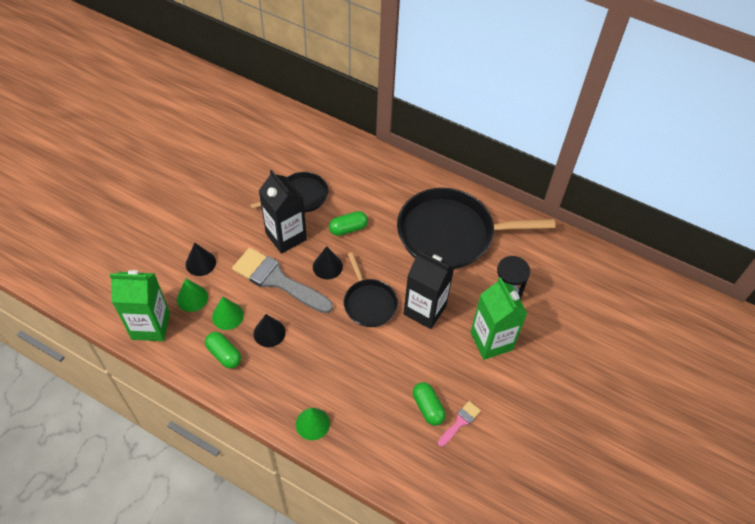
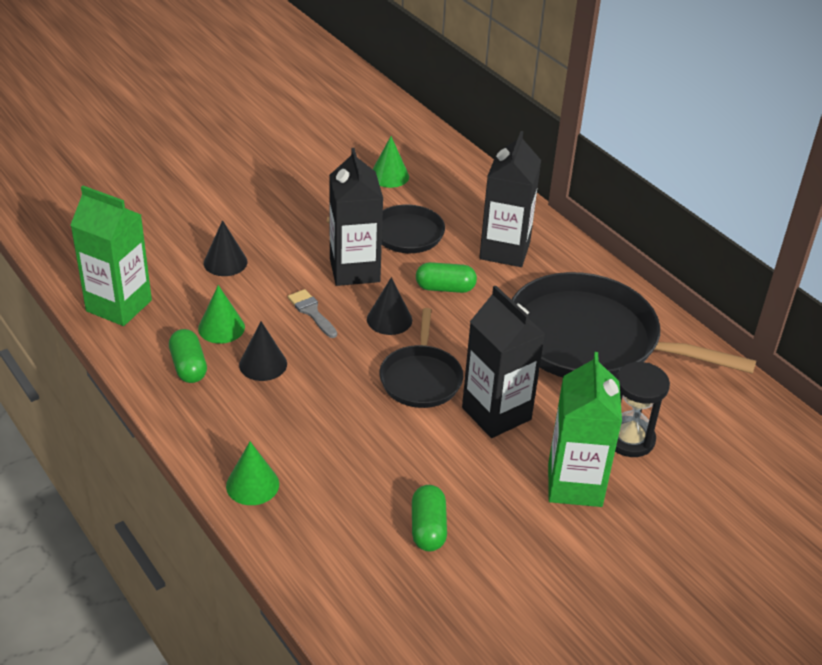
camera: 25 degrees right, 15 degrees down
green cone [177,279,208,312] -> green cone moved to [373,136,409,188]
grey brush [232,248,333,313] -> grey brush [288,289,337,338], size x0.46
pink brush [438,401,481,447] -> none
none -> black carton [479,131,541,267]

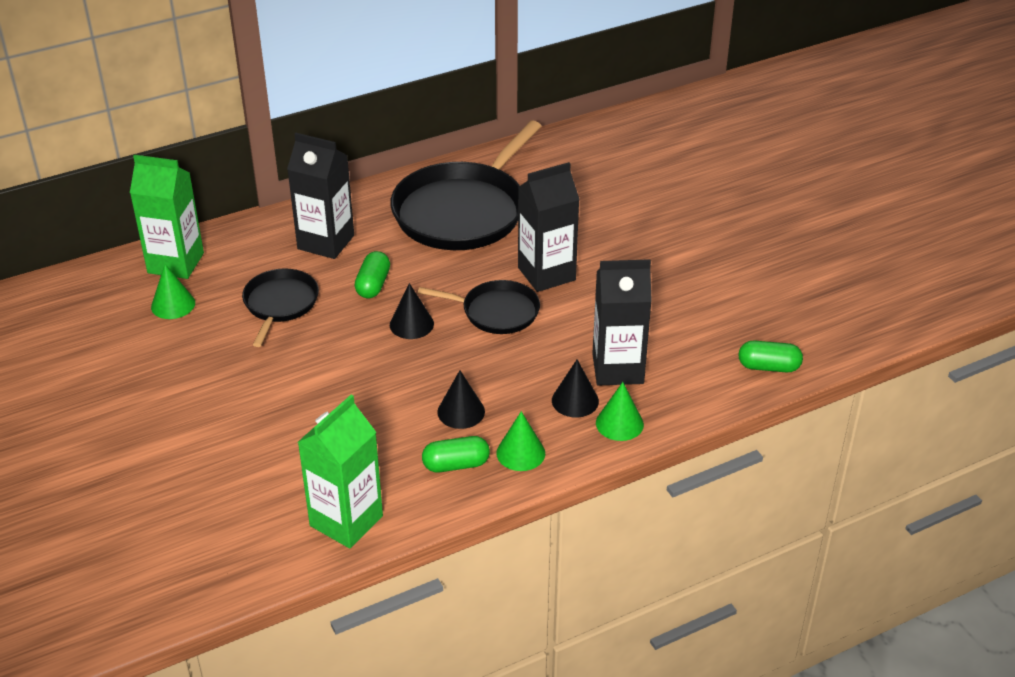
camera: 80 degrees left, 0 degrees up
green cone [198,285,245,344] -> green cone moved to [496,411,545,471]
black cone [204,220,247,276] -> black cone moved to [552,359,599,418]
grey brush [288,289,337,338] -> none
black carton [329,148,383,286] -> black carton moved to [592,259,652,386]
green capsule [412,485,447,552] -> green capsule moved to [739,340,803,373]
green carton [548,352,622,507] -> green carton moved to [130,155,204,279]
black hourglass [615,362,670,457] -> none

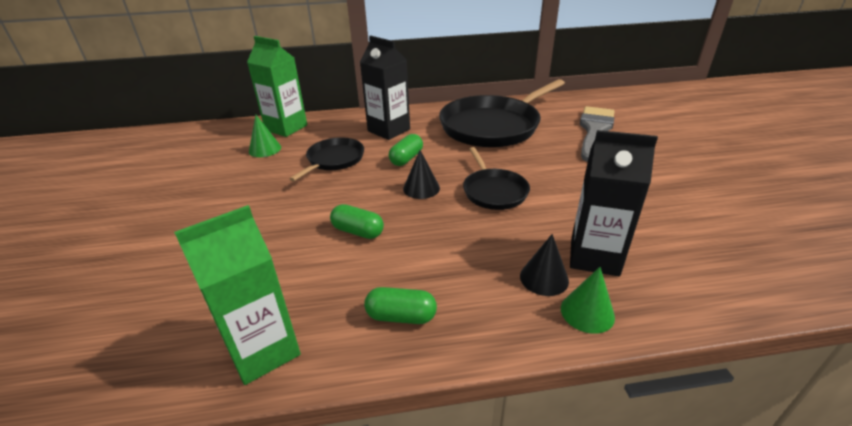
camera: 20 degrees right, 5 degrees down
black pan [418,280,540,334] -> black pan turned 45 degrees clockwise [463,147,530,210]
black cone [437,370,485,429] -> none
green cone [496,411,545,471] -> none
black carton [518,162,580,292] -> none
green capsule [739,340,803,373] -> green capsule moved to [330,204,384,239]
none -> grey brush [580,106,614,162]

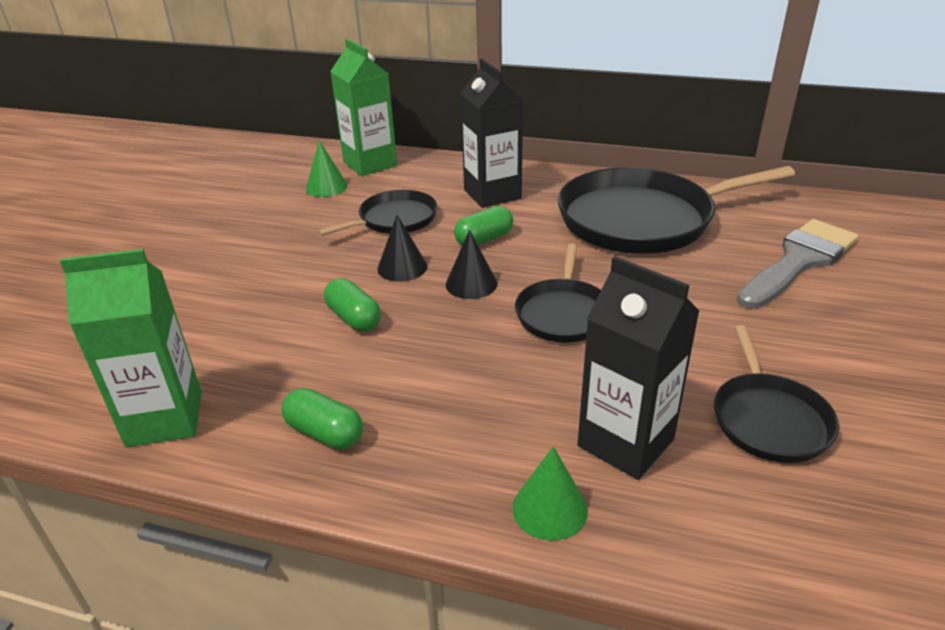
camera: 25 degrees right, 0 degrees up
black cone [520,234,569,296] -> black cone moved to [377,215,427,282]
none -> black pan [714,325,839,463]

